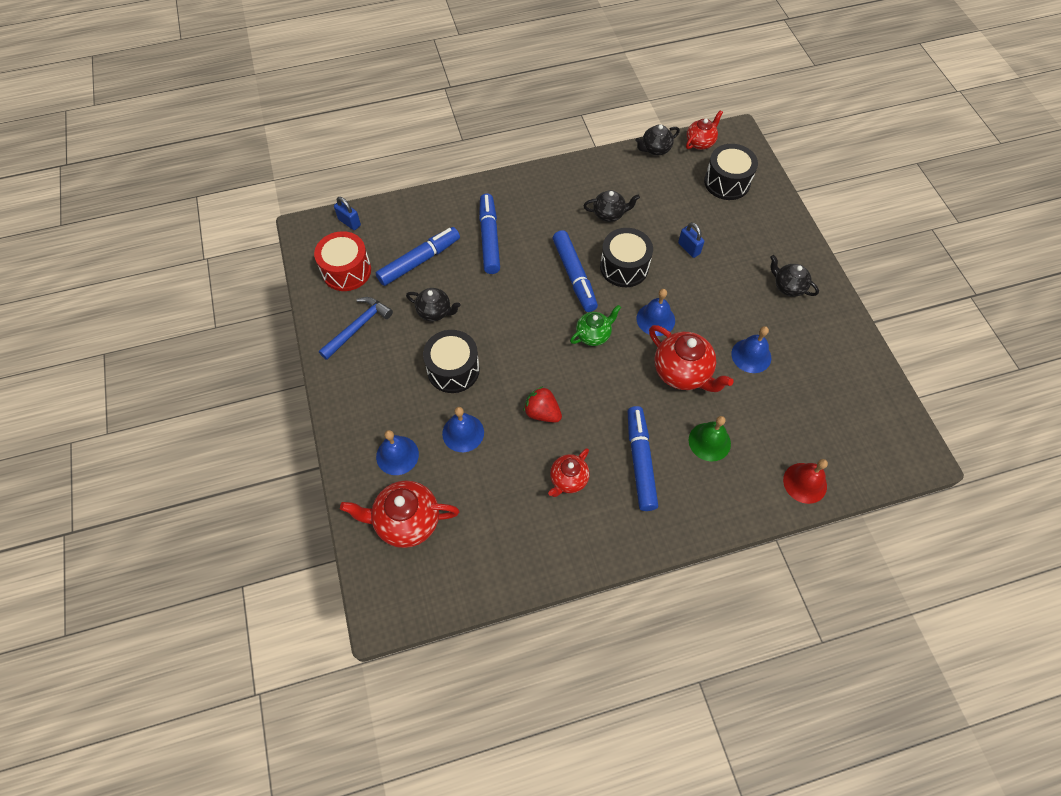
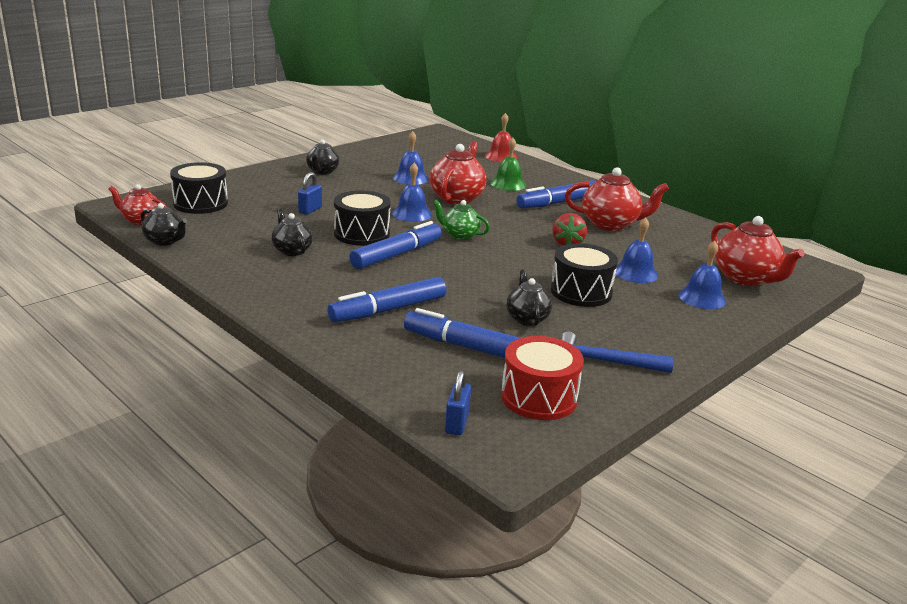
camera: 120 degrees left, 35 degrees down
red teapot [548,448,590,497] -> red teapot [565,167,669,231], size x1.64

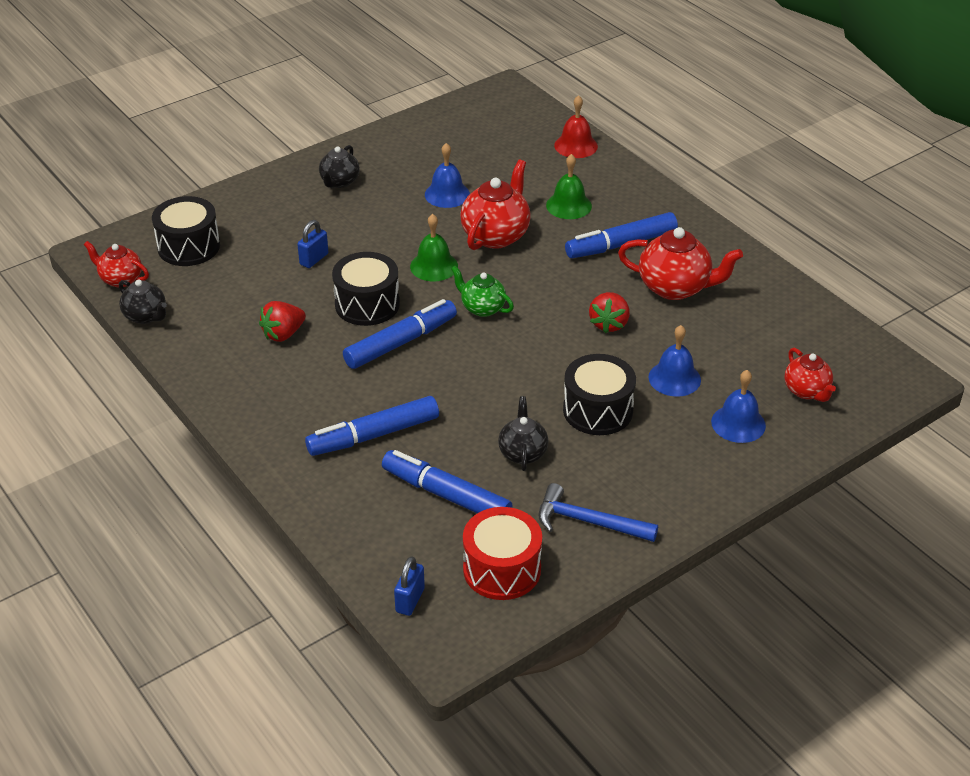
camera: 10 degrees right, 15 degrees up
black teapot [272,208,313,256] -> red strawberry [259,301,306,342]
blue bell [392,163,432,222] -> green bell [410,214,458,281]
red teapot [711,216,804,286] -> red teapot [784,347,836,402], size x0.61

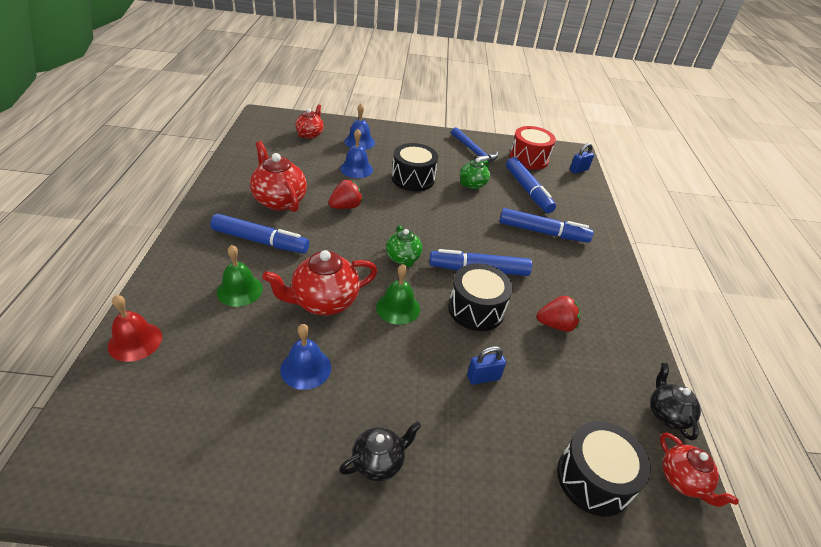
camera: 145 degrees left, 0 degrees up
black teapot [498,396,548,471] -> green teapot [460,158,490,189]

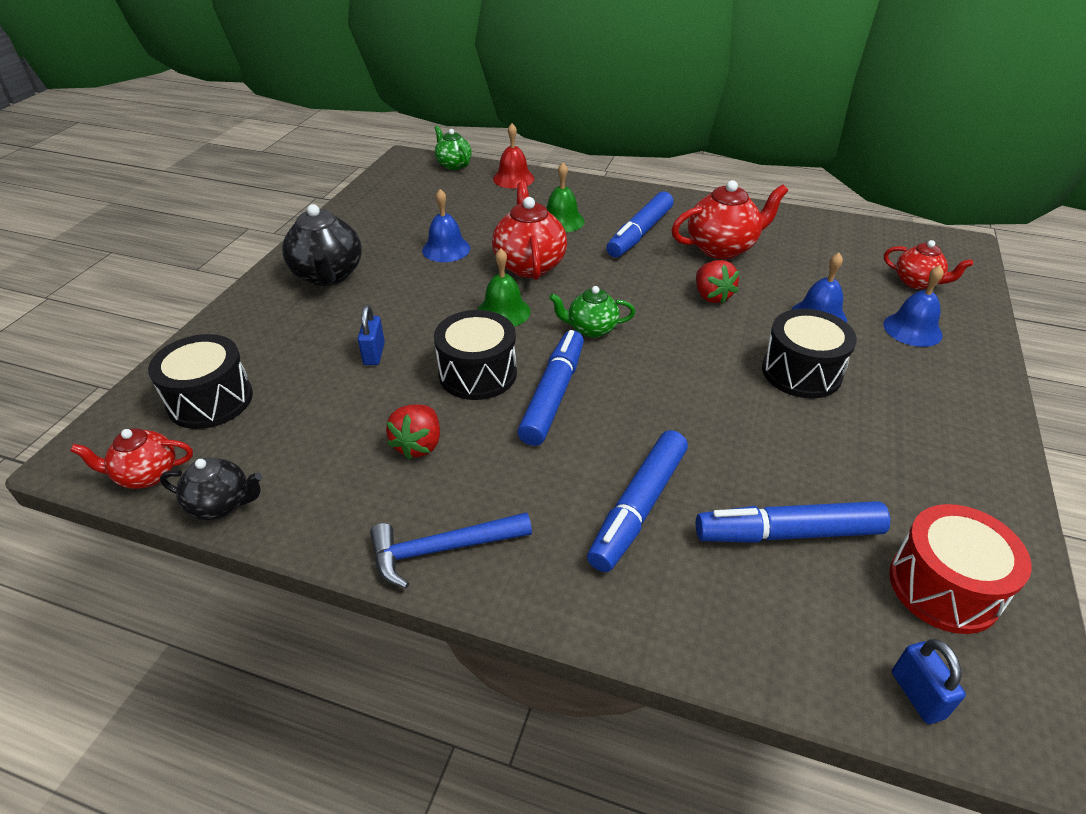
camera: 110 degrees right, 0 degrees up
black teapot [339,421,421,481] -> black teapot [282,204,362,286], size x1.64
blue hammer [451,127,498,163] -> blue hammer moved to [370,512,532,589]
green teapot [460,158,490,189] -> green teapot moved to [434,126,472,170]

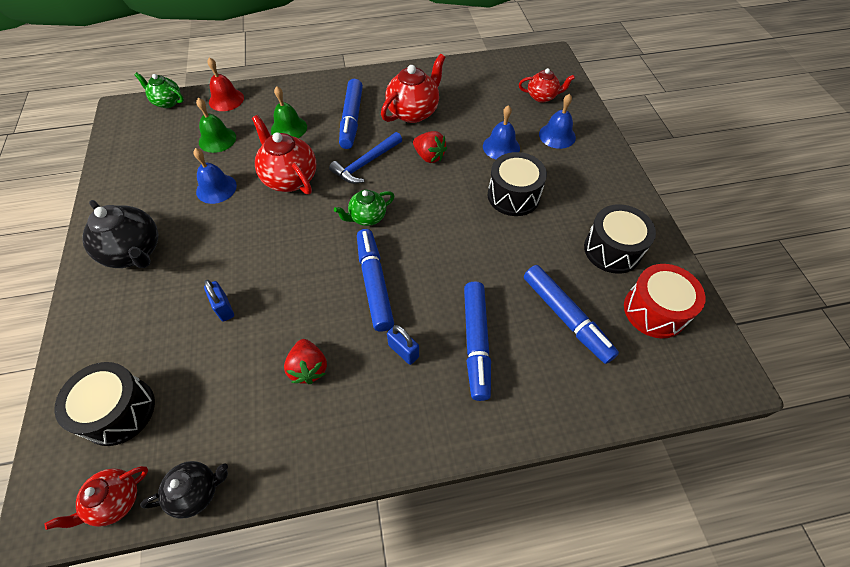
camera: 30 degrees left, 15 degrees up
blue hammer [370,512,532,589] -> blue hammer moved to [329,132,402,184]
black drum [434,310,517,400] -> black drum moved to [584,204,656,274]
green bell [477,248,531,327] -> green bell moved to [196,98,236,153]
blue marker [696,501,890,543] -> blue marker turned 90 degrees counterclockwise [524,265,619,364]
blue padlock [892,639,966,724] -> blue padlock moved to [387,325,419,365]

